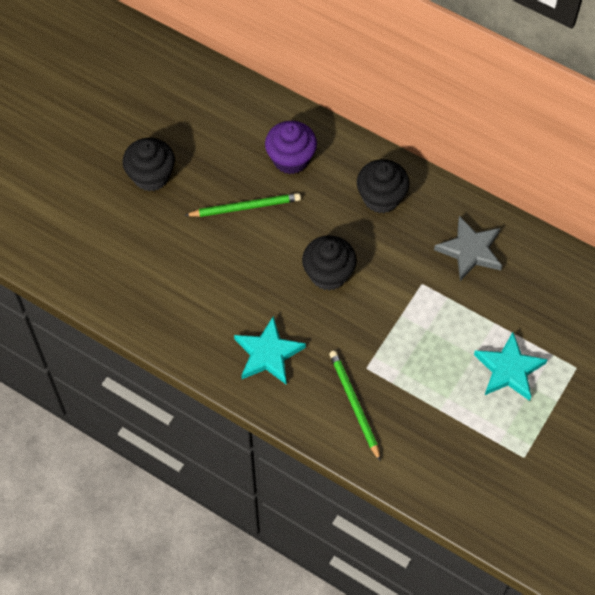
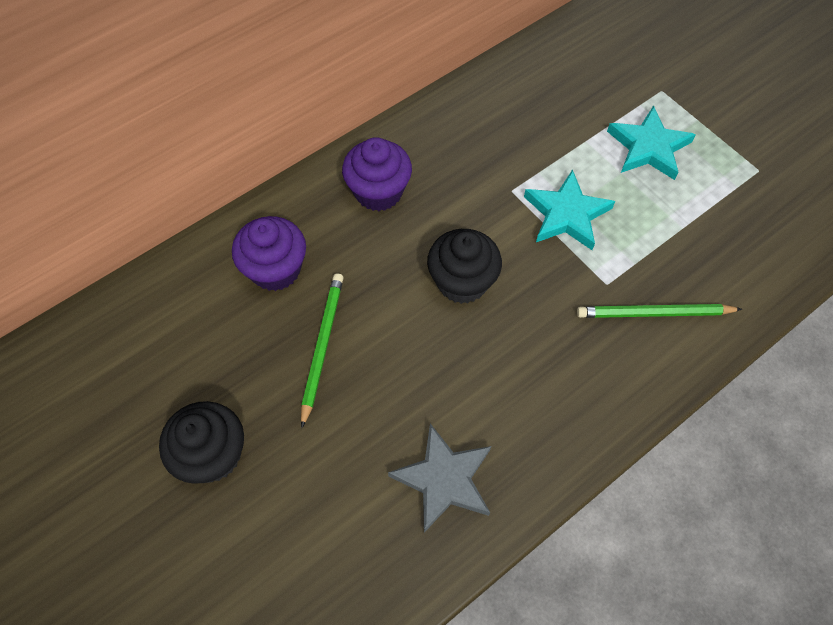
camera: 70 degrees left, 0 degrees up
turquoise star [234,316,306,384] -> turquoise star moved to [524,169,615,250]
black cupcake [357,159,409,213] -> purple cupcake [342,137,412,211]
grey star [434,216,502,281] -> grey star moved to [388,424,491,533]

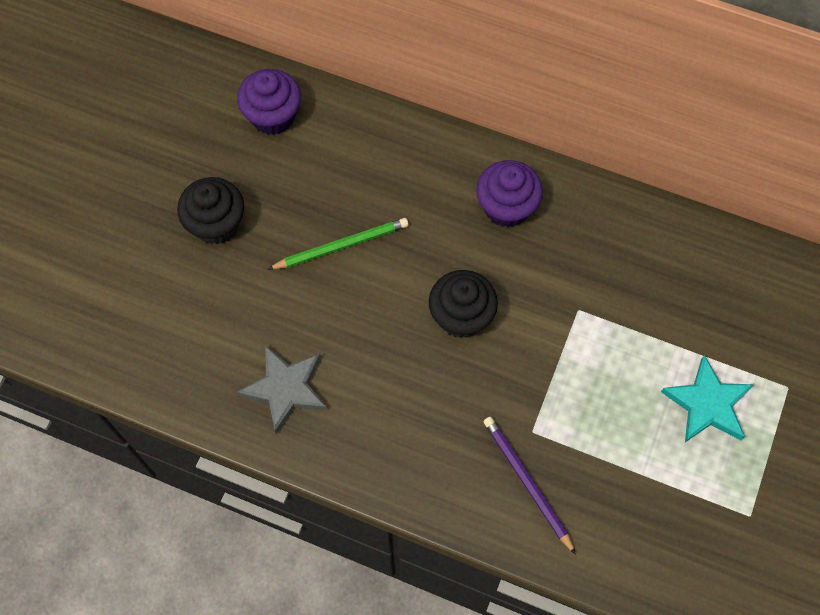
camera: 60 degrees right, 5 degrees up
purple cupcake [232,216,306,291] -> purple cupcake moved to [237,69,301,135]
turquoise star [524,169,615,250] -> none
green pencil [577,304,742,318] -> purple pencil [483,417,576,555]

